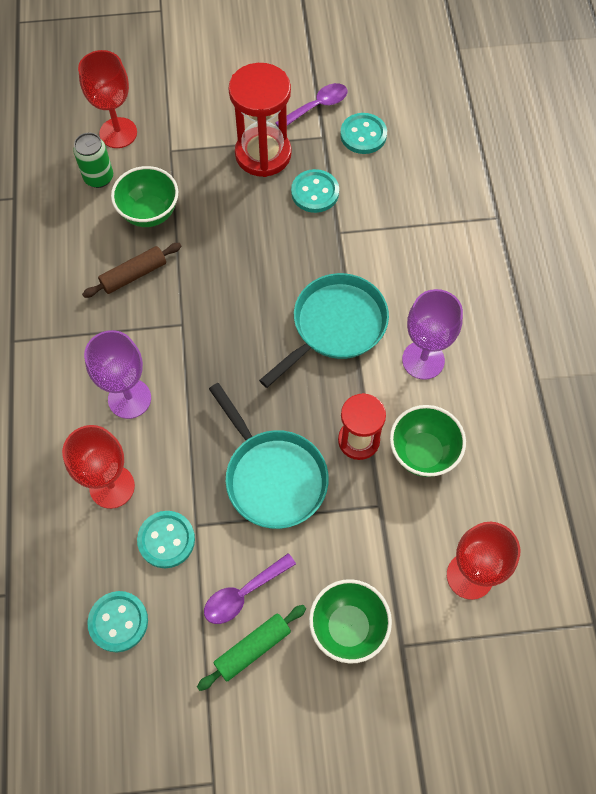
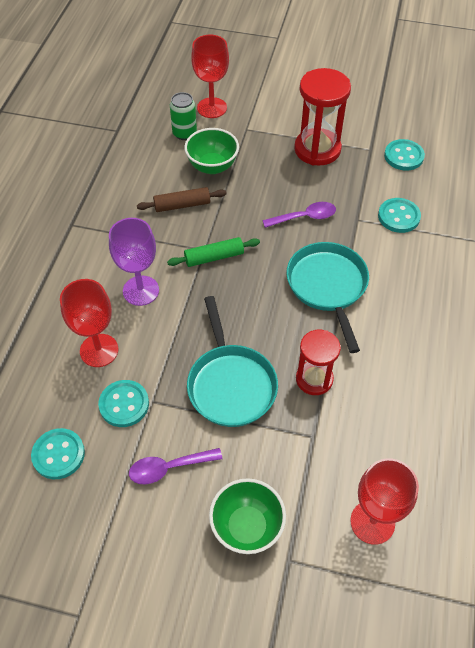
camera: 20 degrees right, 10 degrees down
green rolling pin [197,605,306,691] -> green rolling pin moved to [167,237,260,267]
turquoise pan [259,273,389,388] -> turquoise pan turned 75 degrees counterclockwise [286,242,369,353]
purple spoon [275,83,347,127] -> purple spoon moved to [262,202,336,228]
turquoise button [291,169,339,213] -> turquoise button moved to [378,198,421,233]
green bowl [390,405,466,477] -> none
purple goblet [402,289,463,380] -> none

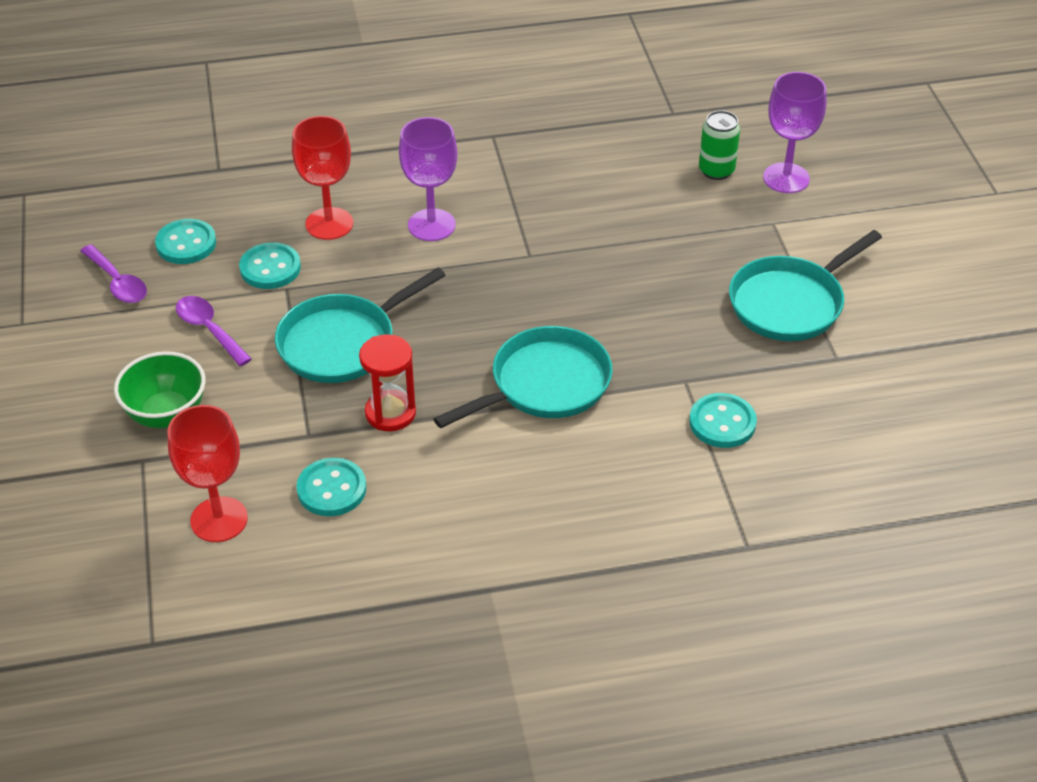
camera: 65 degrees right, 10 degrees down
brown rolling pin [137,187,227,212] -> none
green rolling pin [167,237,260,267] -> none
green bowl [185,128,239,174] -> none
red goblet [191,35,229,118] -> purple goblet [763,72,827,193]
purple spoon [262,202,336,228] -> purple spoon moved to [80,244,147,303]
red hourglass [294,68,351,166] -> turquoise pan [729,230,882,341]
turquoise button [384,139,425,171] -> turquoise button moved to [296,458,366,516]

